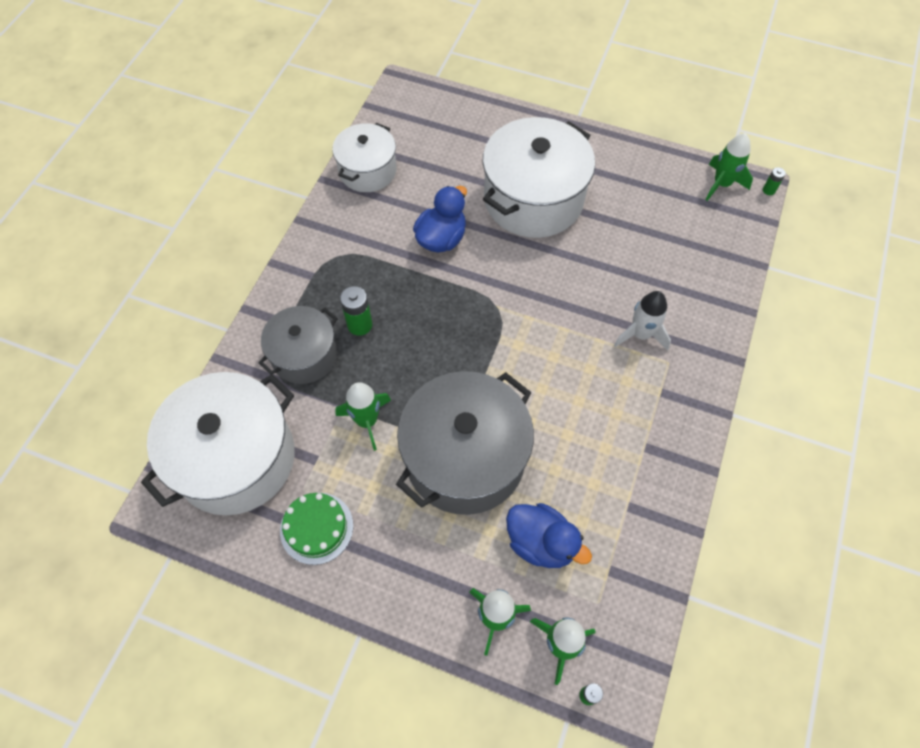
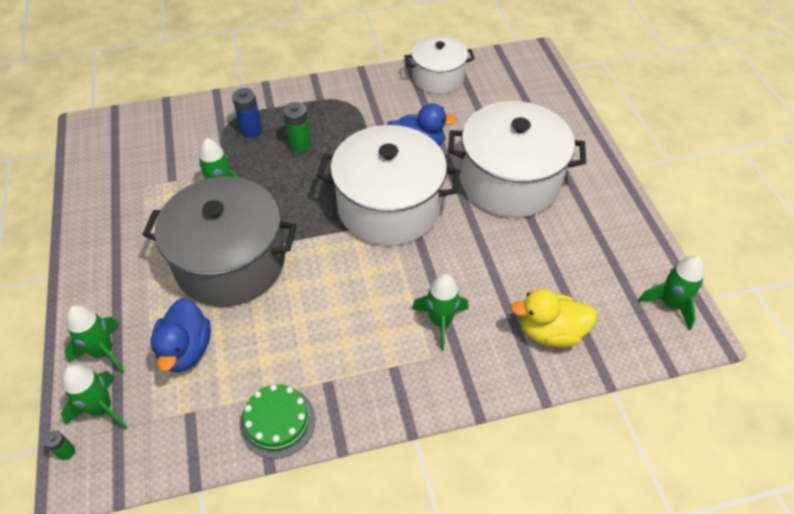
camera: 55 degrees right, 10 degrees down
white pot [141,372,295,516] -> white pot moved to [317,125,460,246]
grey pot [258,306,338,384] -> blue battery [232,88,262,138]
green cake [280,493,353,565] -> green cake moved to [240,384,316,459]
white rocket [614,291,671,351] -> green rocket [412,274,469,351]
green battery [763,167,786,195] -> none
none -> yellow duck [511,289,597,348]

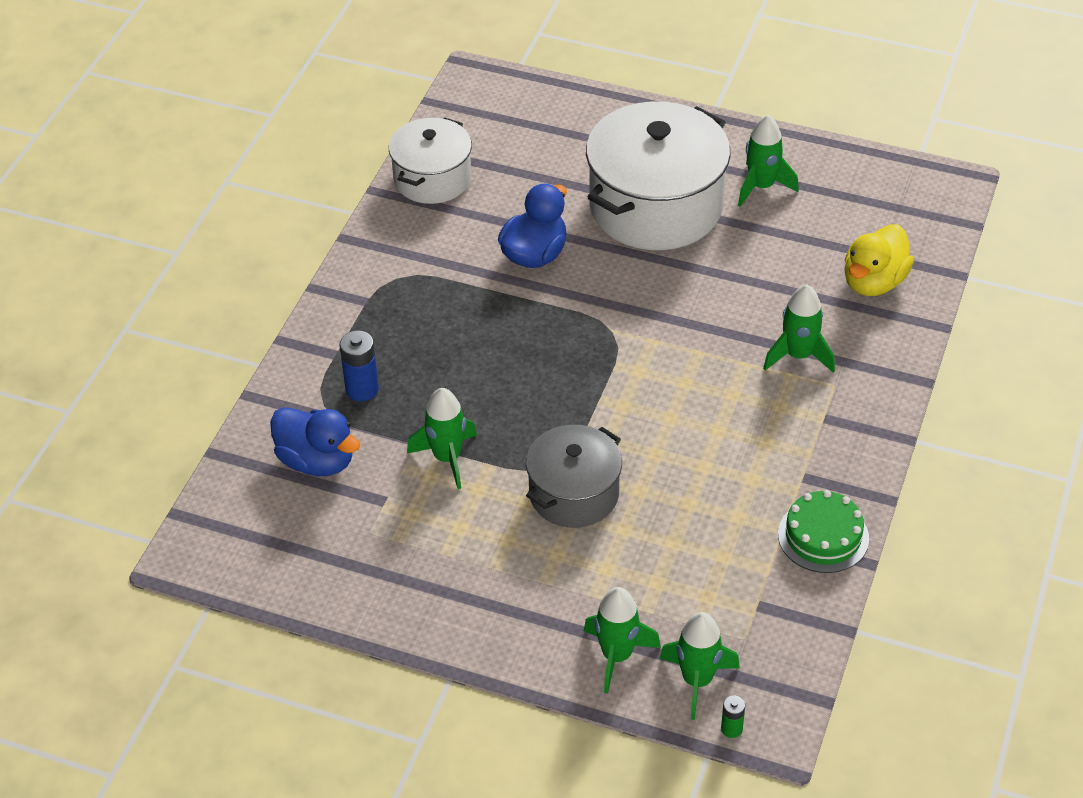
camera: 55 degrees left, 5 degrees down
grey pot [142,177,297,307] -> grey pot [526,425,622,528], size x0.59
blue duck [151,298,211,372] -> blue duck moved to [270,407,360,476]
green battery [283,102,311,152] -> none
white pot [317,125,460,246] -> none
green rocket [638,256,705,330] -> green rocket moved to [738,115,799,207]

